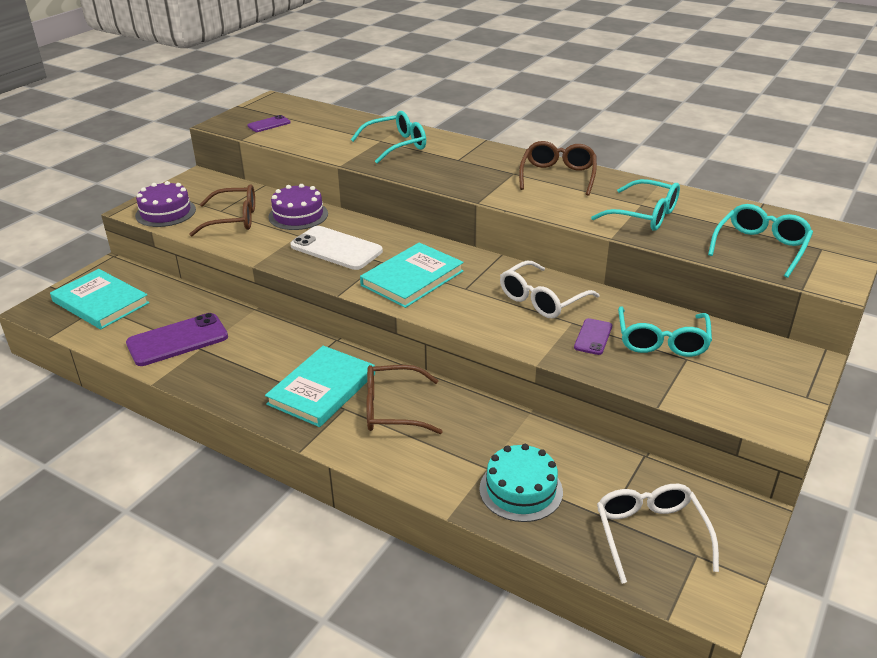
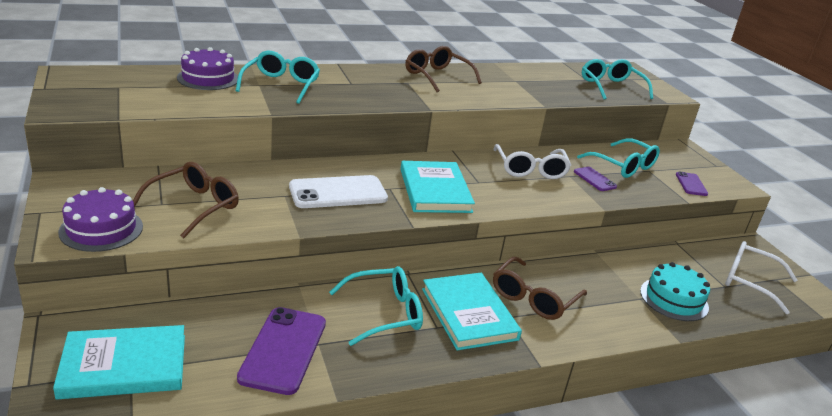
camera: 55 degrees left, 5 degrees down
purple phone [247,115,291,132] -> purple phone moved to [676,172,708,196]
purple cake [268,184,328,230] -> purple cake moved to [177,47,238,90]
turquoise glasses [591,179,680,231] -> turquoise glasses moved to [329,266,423,346]

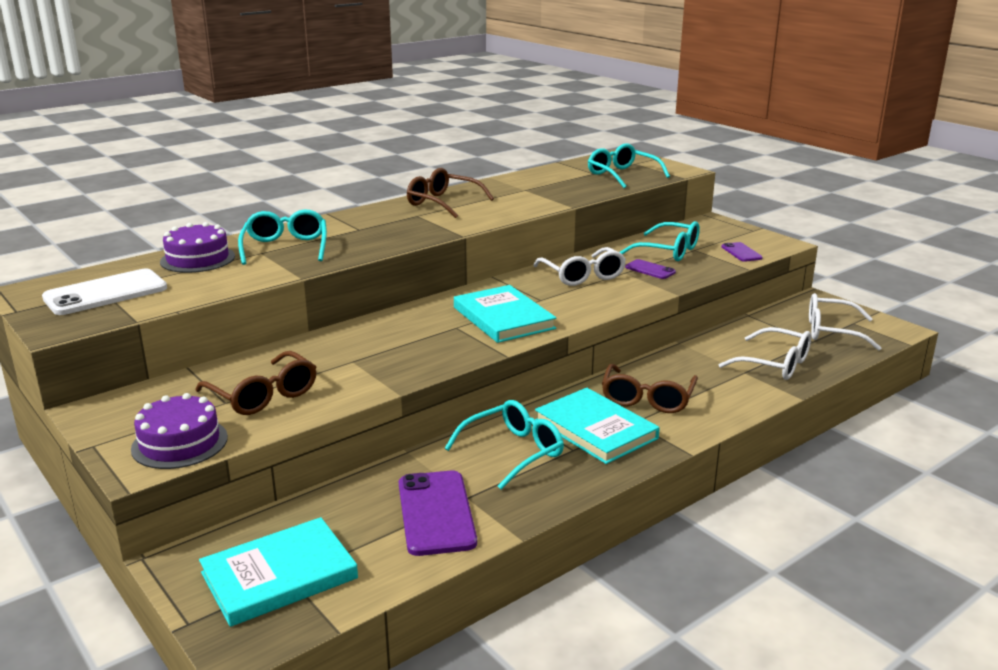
camera: 15 degrees left, 5 degrees down
brown glasses [133,162,239,238] -> brown glasses turned 120 degrees clockwise [195,351,316,415]
white phone [289,175,388,208] -> white phone moved to [42,269,167,315]
turquoise cake [640,262,710,321] -> white glasses [719,327,811,380]

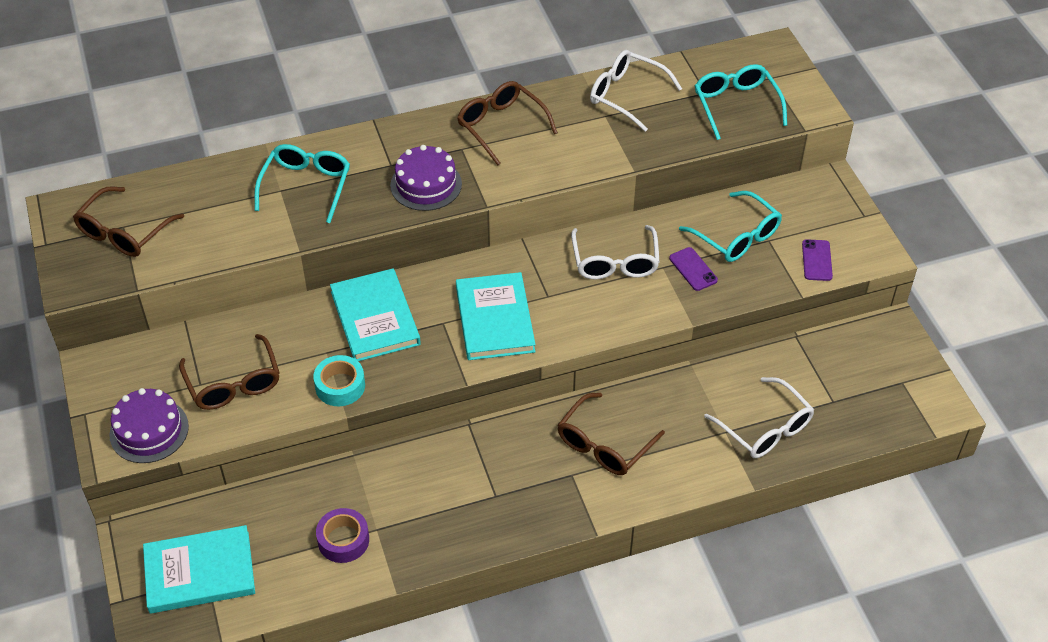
camera: 20 degrees right, 25 degrees up
white phone [42,269,167,315] -> brown glasses [73,186,184,257]
purple cake [160,222,235,273] -> purple cake moved to [390,145,462,211]
purple phone [399,471,477,556] -> purple tape [316,508,369,563]
turquoise glasses [445,400,564,490] -> none
turquoise book [535,388,660,464] -> turquoise book moved to [330,268,421,361]
white glasses [809,293,881,351] -> white glasses moved to [590,50,682,132]
none -> turquoise tape [313,355,365,406]

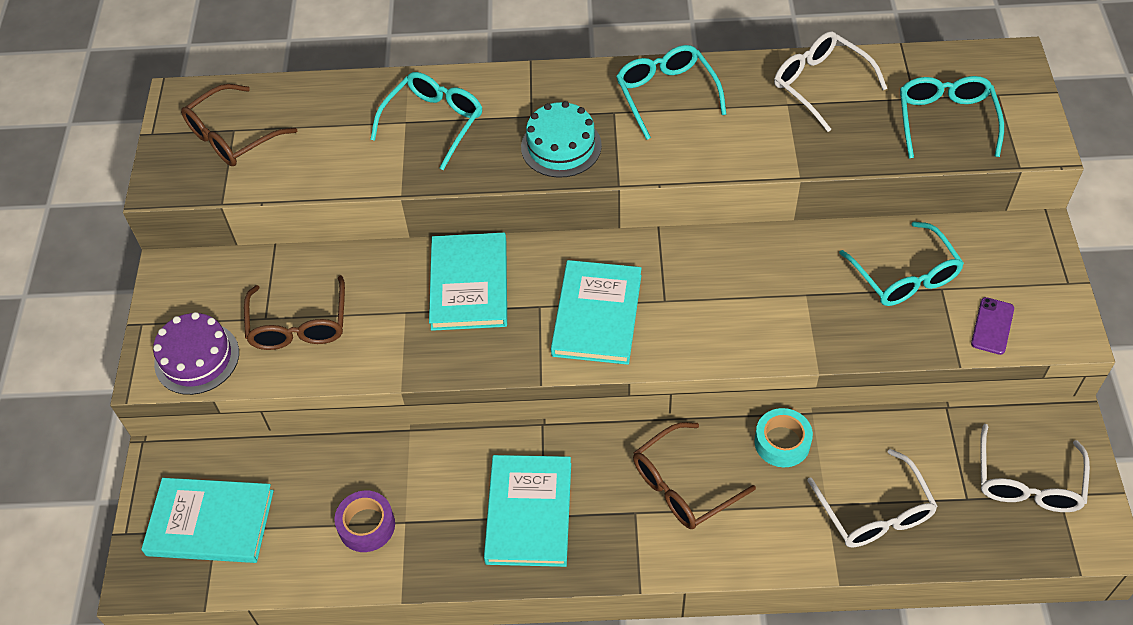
camera: 20 degrees right, 5 degrees up
turquoise tape [313,355,365,406] -> turquoise tape moved to [754,408,813,467]
purple cake [390,145,462,211] -> turquoise cake [521,101,602,178]
brown glasses [457,81,558,166] -> turquoise glasses [616,45,727,140]
white glasses [571,225,660,280] -> white glasses moved to [980,424,1090,512]
purple phone [669,247,718,291] -> none
none -> turquoise book [484,455,571,567]

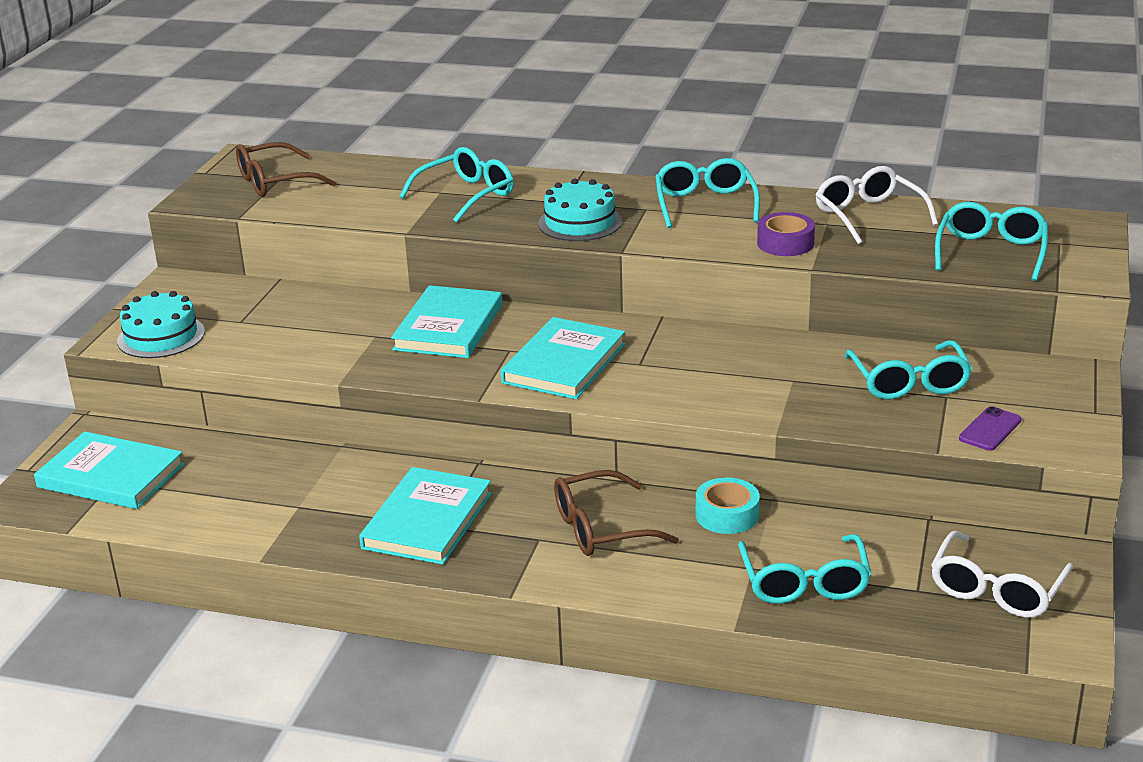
camera: 15 degrees right, 25 degrees down
purple cake [153,312,239,395] -> turquoise cake [117,291,205,358]
brown glasses [244,275,345,350] -> none
purple tape [334,491,395,552] -> purple tape moved to [757,212,815,256]
white glasses [807,449,938,547] -> turquoise glasses [738,534,871,604]

